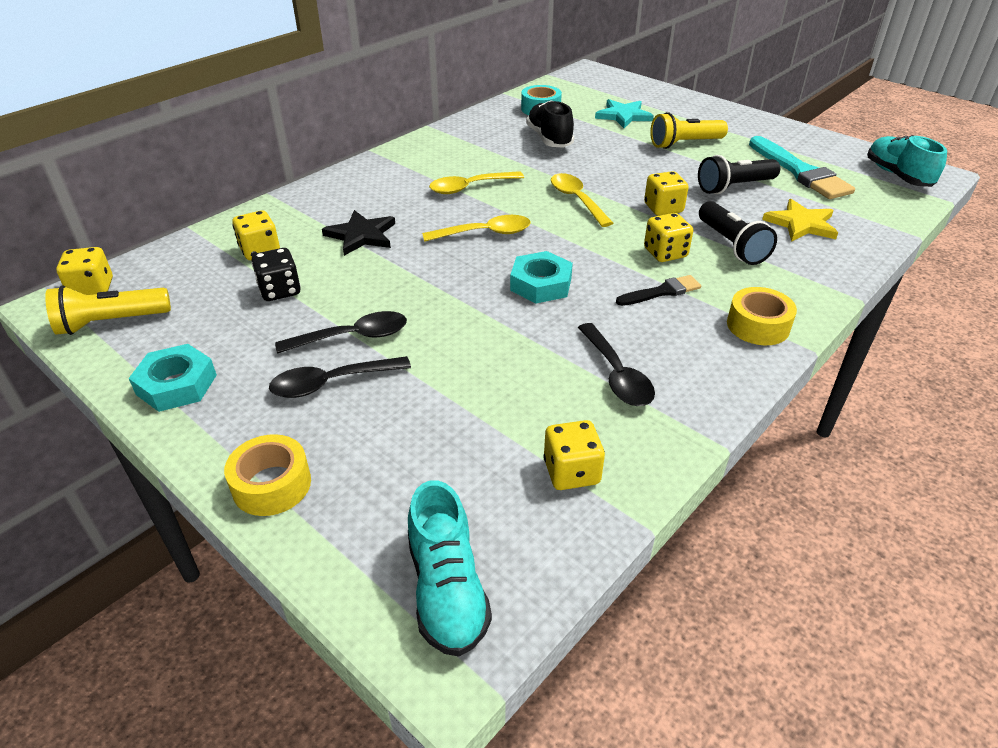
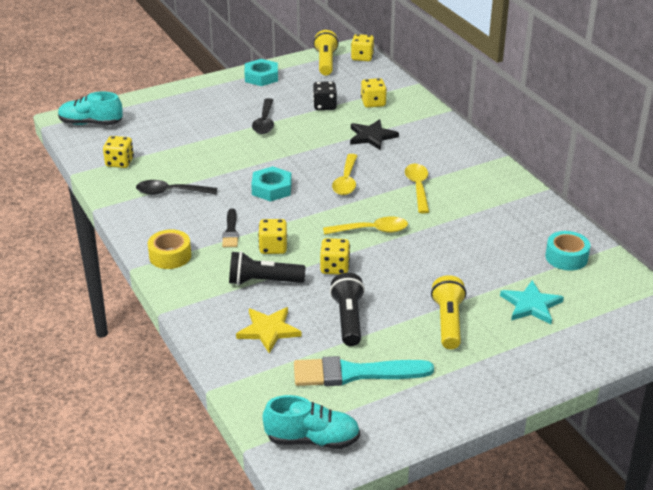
camera: 110 degrees right, 5 degrees down
yellow tape [224,434,311,516] -> none
black spoon [269,356,411,398] -> none
black shoe [526,100,574,148] -> none

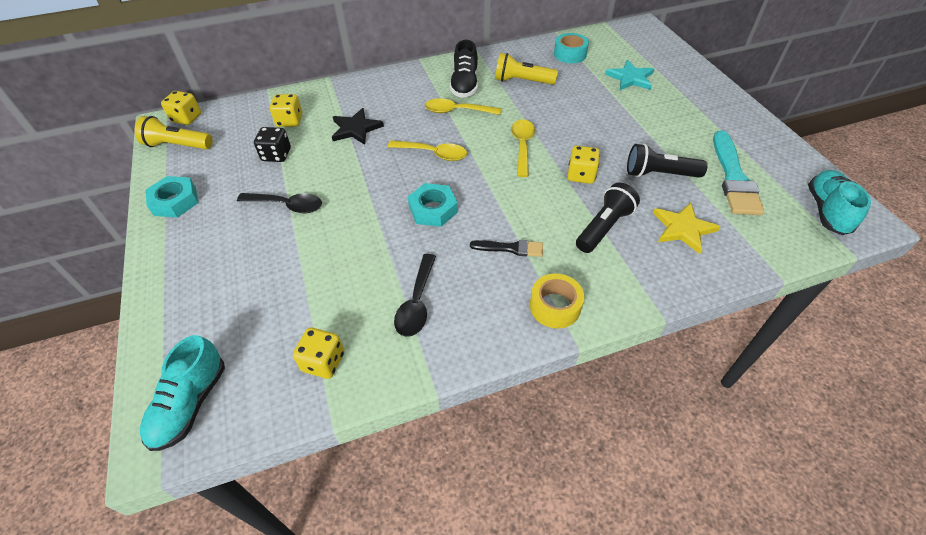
camera: 80 degrees left, 15 degrees up
black flashlight [229,251,306,285] -> black flashlight turned 150 degrees counterclockwise [576,183,640,253]
yellow dice [258,219,287,254] -> none
yellow flashlight [431,275,466,349] -> yellow flashlight moved to [495,53,558,85]
none -> black shoe [450,40,478,98]

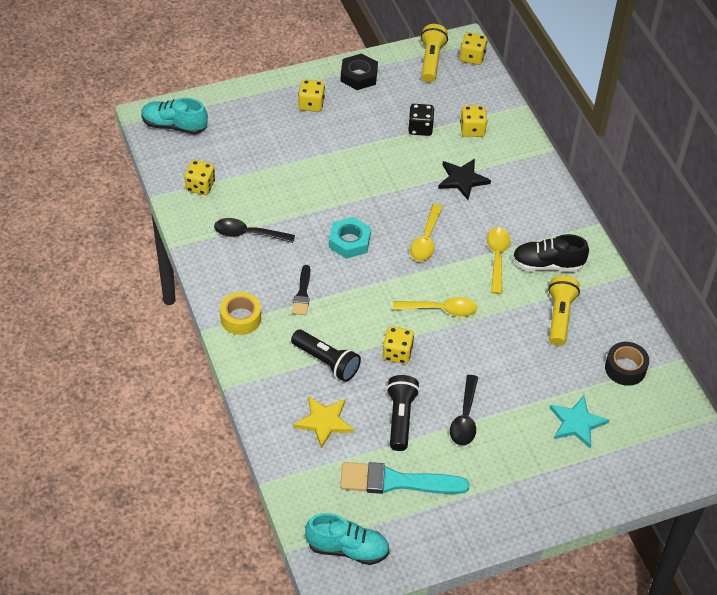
camera: 85 degrees right, 0 degrees up
turquoise nut [145,176,198,218] -> black nut [340,54,378,90]
black spoon [237,193,322,213] -> black spoon moved to [450,375,478,446]
turquoise tape [554,33,589,63] -> black tape [605,342,649,386]
none -> yellow dice [298,80,325,112]

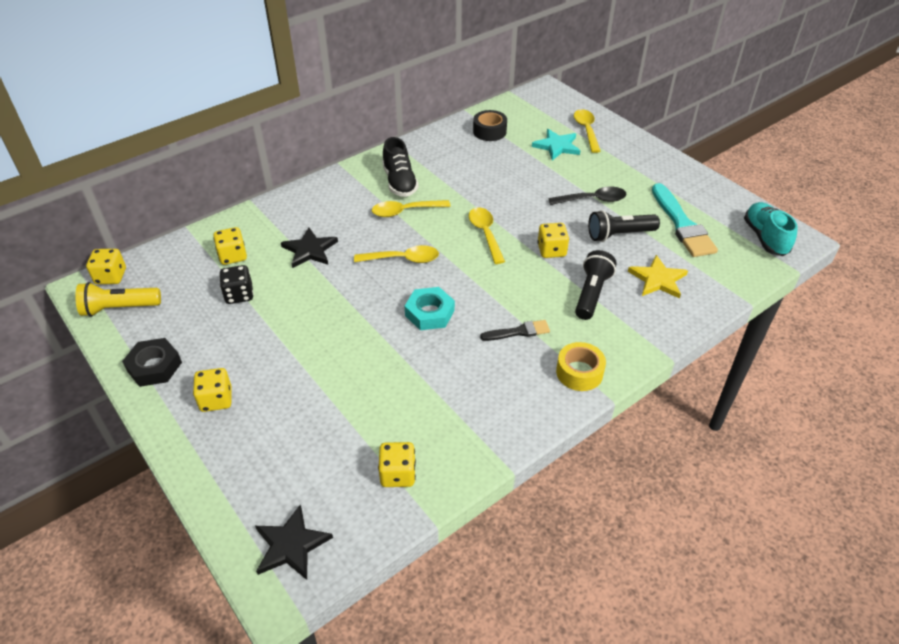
camera: 105 degrees left, 5 degrees down
turquoise shoe [141,98,208,135] -> black star [255,504,333,580]
black spoon [214,218,295,243] -> none
yellow flashlight [548,275,580,346] -> none
none -> yellow spoon [574,109,600,153]

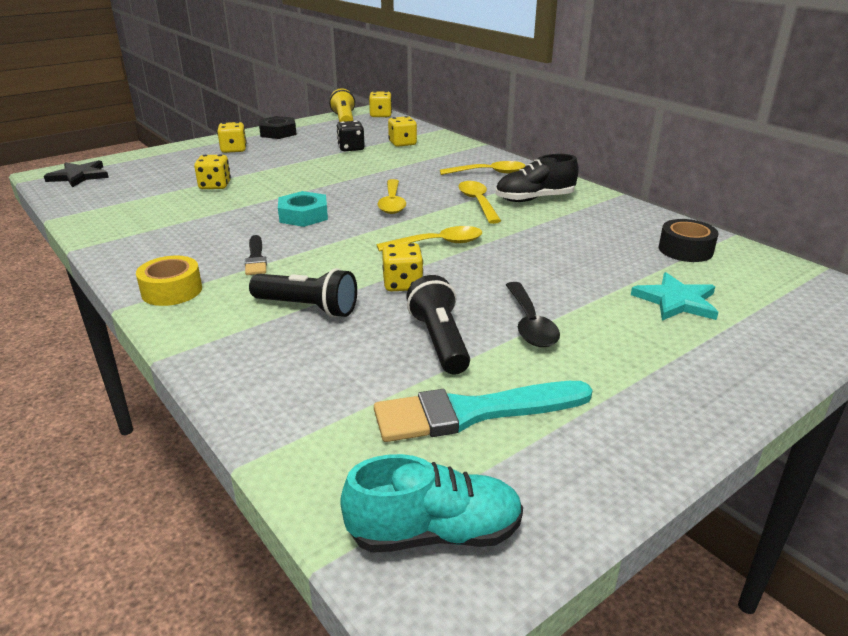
camera: 90 degrees right, 15 degrees down
black star [281,227,338,268] -> none
yellow dice [378,442,416,487] -> yellow dice moved to [194,155,231,189]
yellow spoon [574,109,600,153] -> yellow spoon moved to [440,161,525,175]
yellow star [628,255,688,299] -> none

